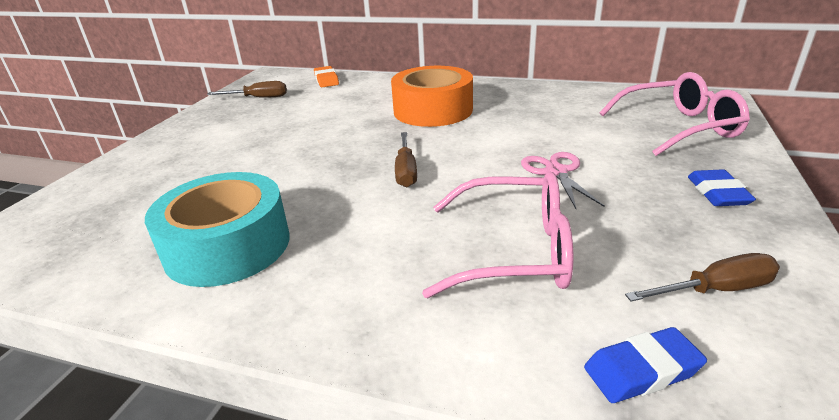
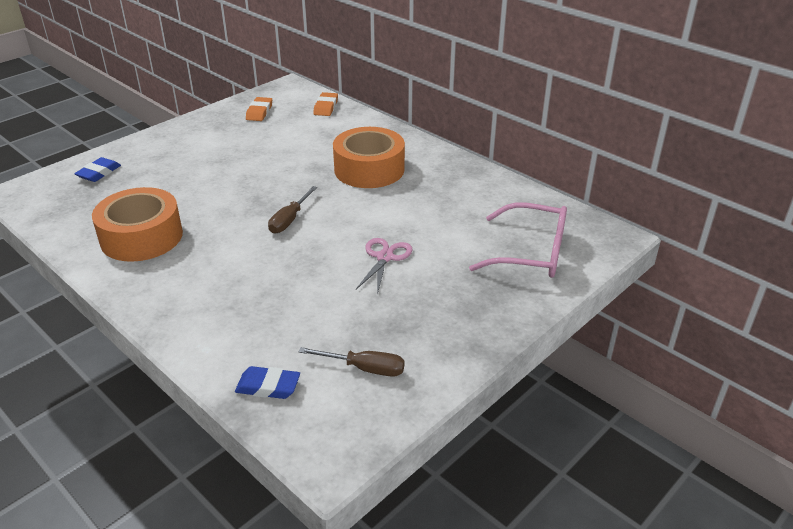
camera: 25 degrees right, 5 degrees up
turquoise tape [145,172,289,287] -> orange tape [92,187,183,262]
brown screwdriver [207,81,287,98] -> orange eraser [246,97,272,121]
pink glasses [422,172,573,298] -> none
blue eraser [688,169,756,206] -> blue eraser moved to [74,157,121,182]

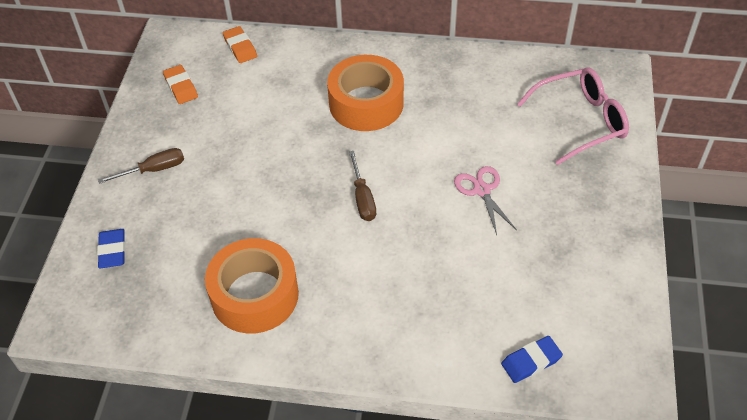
camera: 35 degrees left, 15 degrees up
brown screwdriver [298,347,405,377] -> brown screwdriver moved to [98,148,184,184]

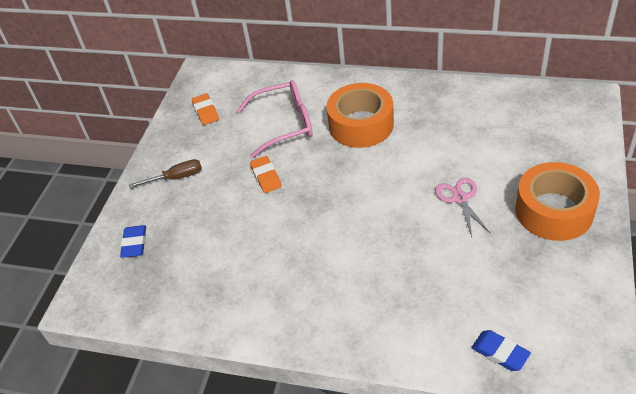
camera: 10 degrees right, 5 degrees down
orange tape [205,238,299,334] -> orange tape moved to [515,162,600,241]
orange eraser [223,26,257,63] -> orange eraser moved to [250,156,282,193]
brown screwdriver [349,151,376,221] -> none
blue eraser [501,336,563,383] -> blue eraser turned 60 degrees clockwise [471,330,531,371]
pink glasses [517,68,629,165] -> pink glasses moved to [237,80,313,158]

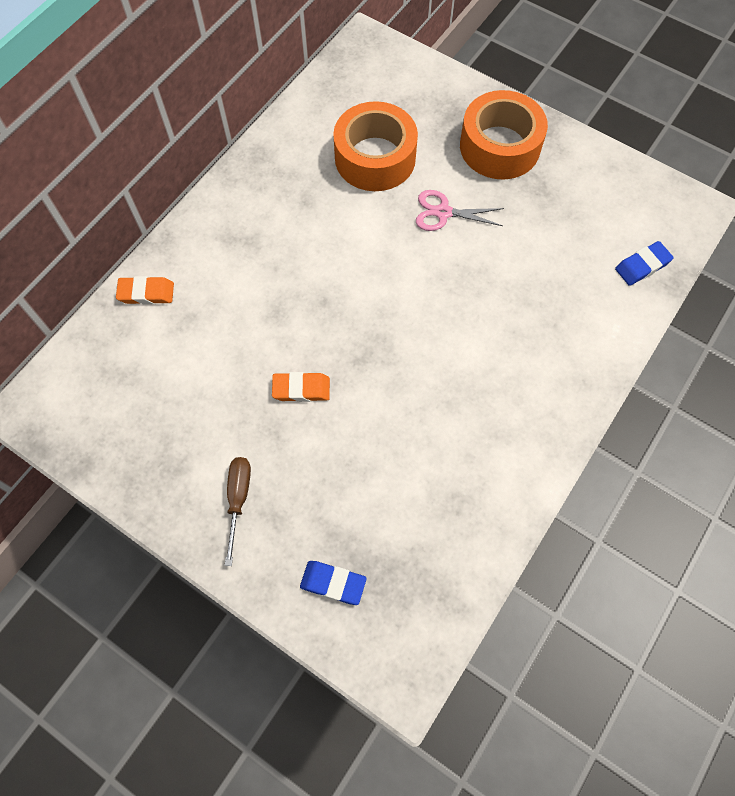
camera: 75 degrees left, 20 degrees up
orange eraser [192,93,219,125] -> orange eraser moved to [116,276,174,304]
pink glasses [237,80,313,158] -> none
orange tape [326,83,394,148] -> orange tape moved to [333,101,418,191]

